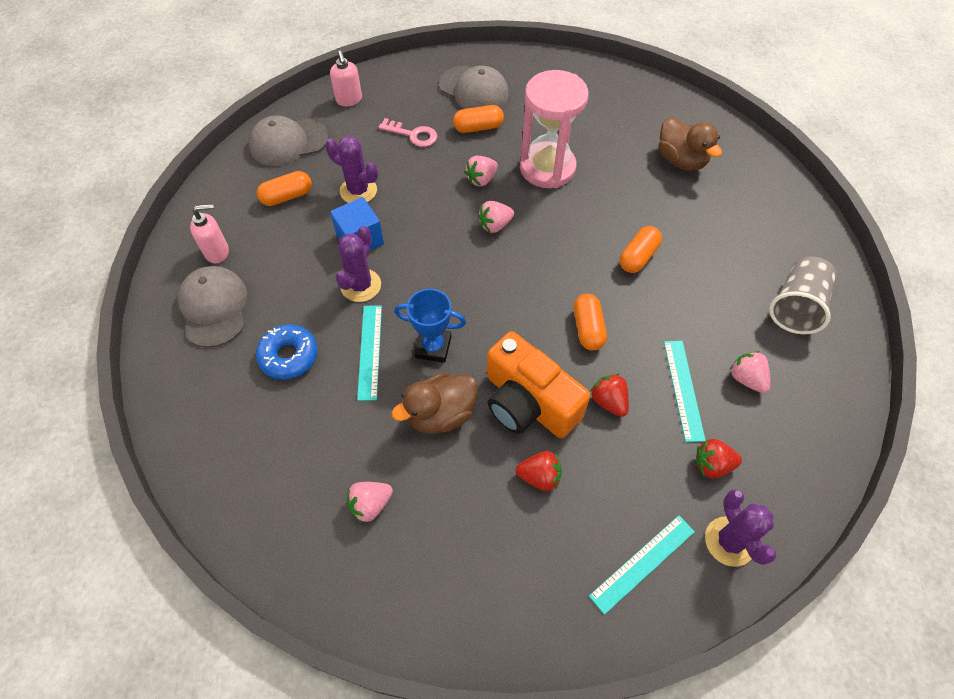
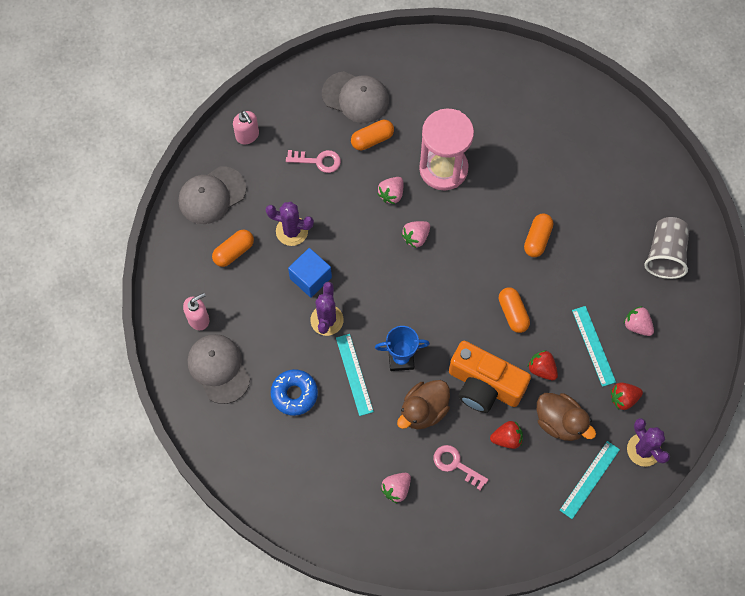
camera: 15 degrees left, 10 degrees up
brown duck [659,117,722,171] -> brown duck moved to [537,393,596,441]
none -> pink key [434,445,489,491]

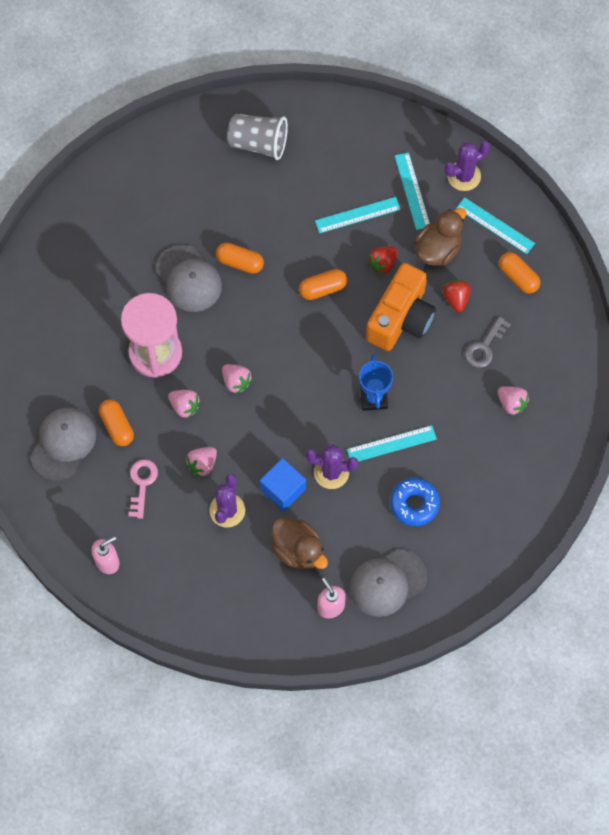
camera: 90 degrees left, 0 degrees up
grey cap [179,166,246,224] -> grey cap moved to [156,245,222,312]
orange capsule [212,230,254,267] -> orange capsule moved to [499,252,540,294]
brown duck [397,380,450,429] -> brown duck moved to [271,518,328,570]
pink key [434,445,489,491] -> grey key [465,317,511,368]
red strawberry [611,382,643,410] -> turquoise ruler [395,152,430,230]
pink strawberry [624,306,654,336] -> pink strawberry moved to [186,447,217,478]

